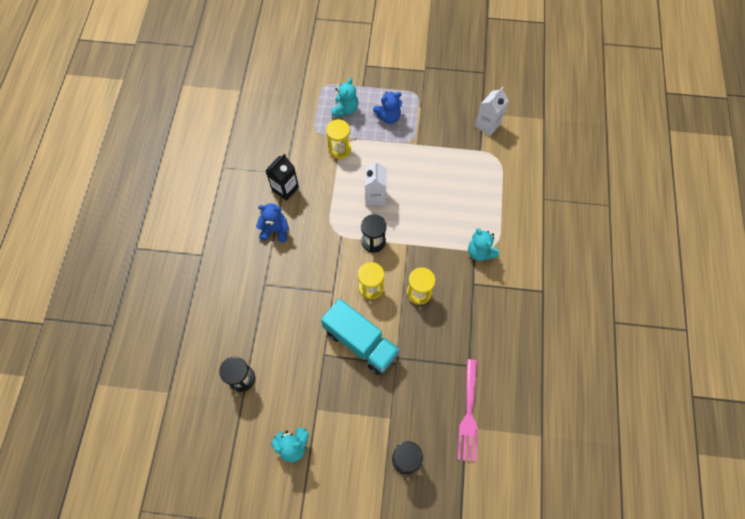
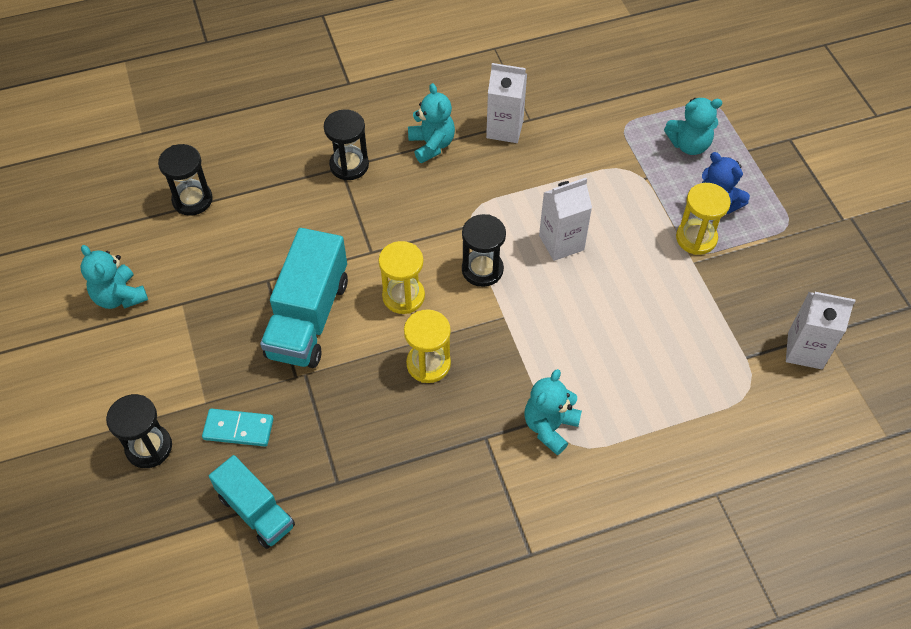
camera: 65 degrees right, 10 degrees down
blue teddy bear [256,203,289,242] -> turquoise teddy bear [408,83,455,163]
black carton [265,154,299,201] -> white carton [486,63,527,143]
yellow hourglass [326,119,351,159] -> yellow hourglass moved to [676,183,731,255]
pink fork [457,359,478,462] -> turquoise truck [209,455,295,549]
none -> turquoise domino [202,409,274,446]
none -> black hourglass [324,109,369,181]

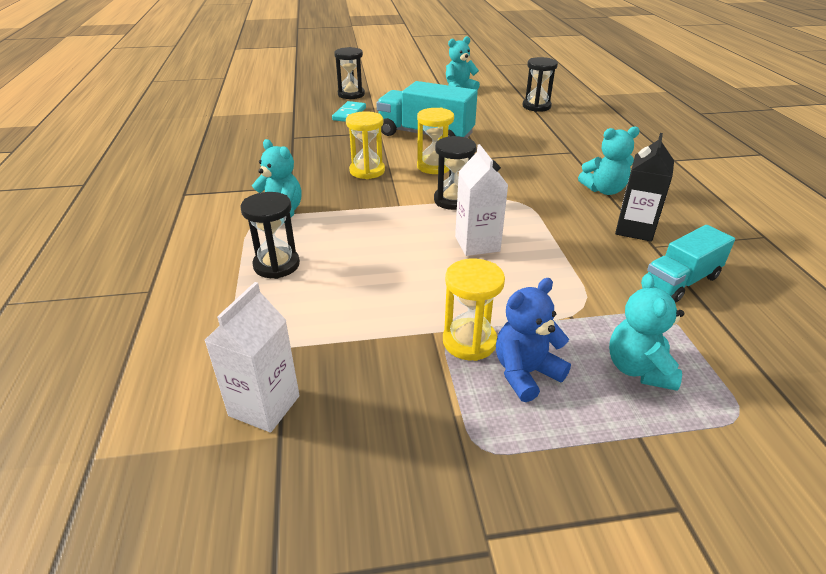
camera: 100 degrees right, 20 degrees down
turquoise truck [209,455,295,549] -> turquoise truck moved to [647,225,735,302]
black hourglass [324,109,369,181] -> black hourglass moved to [240,192,300,279]
white carton [486,63,527,143] -> black carton [615,133,674,242]

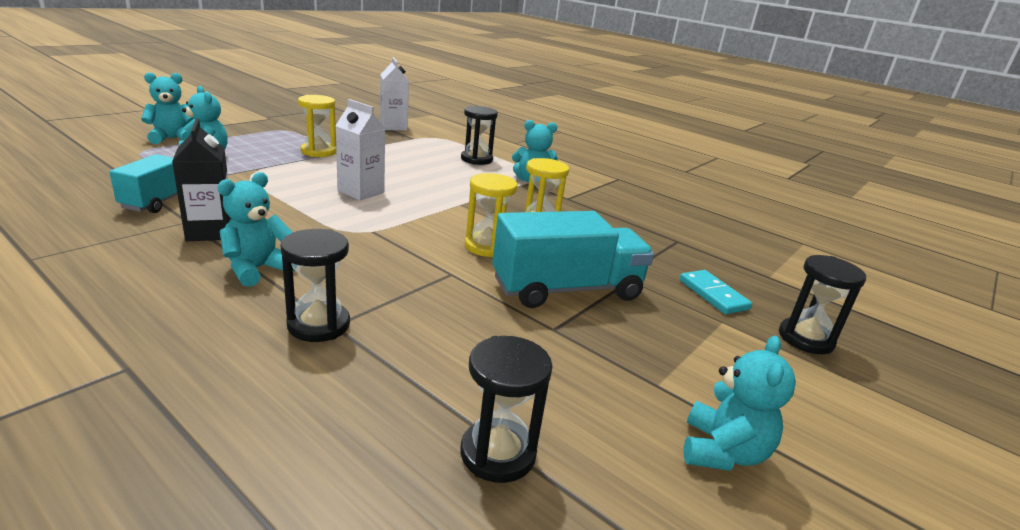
camera: 135 degrees right, 10 degrees down
black hourglass [434,136,476,210] -> black hourglass moved to [280,229,350,342]
blue teddy bear [496,278,571,402] -> none
none -> turquoise teddy bear [141,72,194,144]

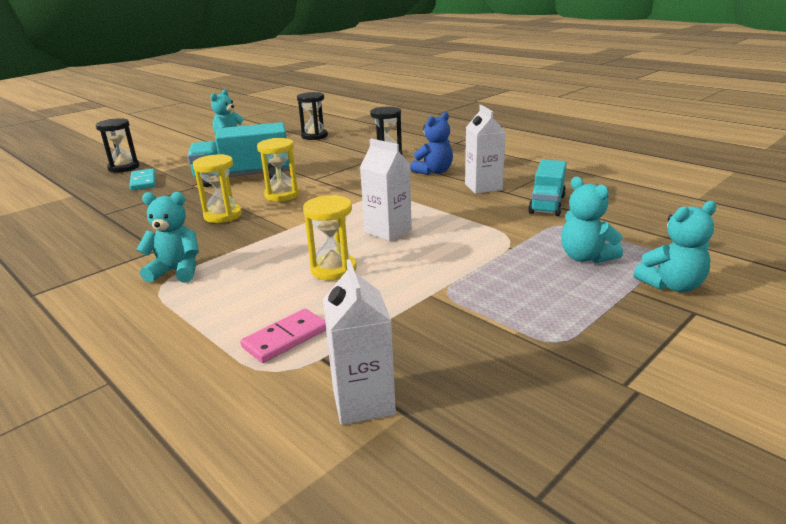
camera: 170 degrees left, 0 degrees up
black carton [172,119,231,241] -> white carton [465,105,506,194]
turquoise teddy bear [217,172,294,287] -> blue teddy bear [410,112,453,175]
yellow hourglass [298,95,336,157] -> yellow hourglass moved to [303,195,357,281]
black hourglass [461,106,498,165] -> none
none -> pink domino [240,309,326,363]

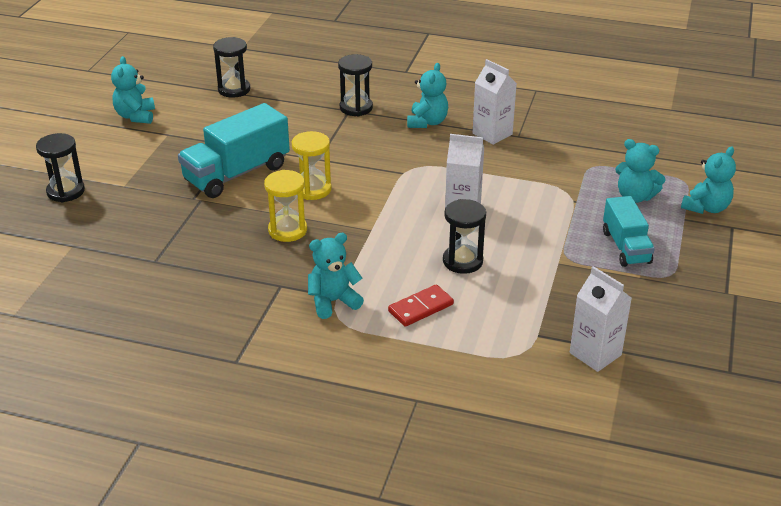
camera: 30 degrees left, 10 degrees up
turquoise domino [129,168,155,190] -> none
pink domino [240,309,326,363] -> none
yellow hourglass [303,195,357,281] -> black hourglass [443,199,486,274]
blue teddy bear [410,112,453,175] -> turquoise teddy bear [407,63,448,128]
turquoise truck [528,160,567,216] -> turquoise truck moved to [603,196,655,267]
none -> red domino [388,285,454,327]

